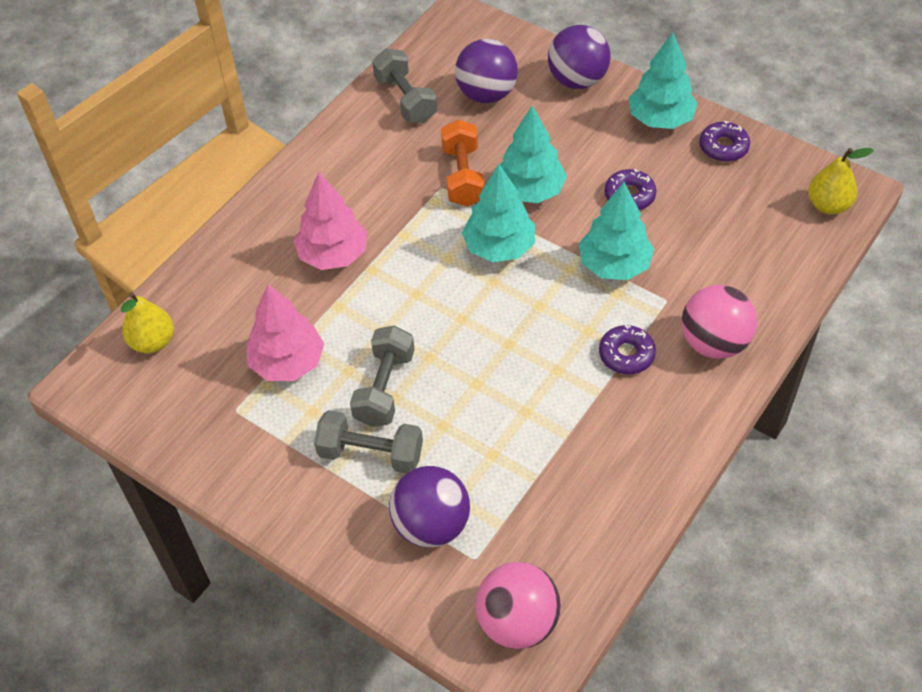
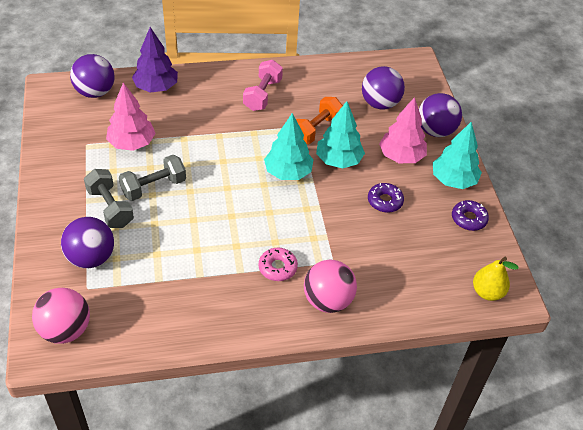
camera: 40 degrees right, 5 degrees down
yellow pear [121,292,174,353] -> purple ball [70,54,115,98]
pink tree [293,172,367,270] -> pink tree moved to [379,97,427,163]
grey dumbbell [372,49,437,123] -> none
turquoise tree [579,182,654,280] -> none
purple donut [599,325,656,374] -> pink donut [259,248,298,281]
none -> purple tree [132,27,178,93]
none -> pink dumbbell [243,60,283,111]

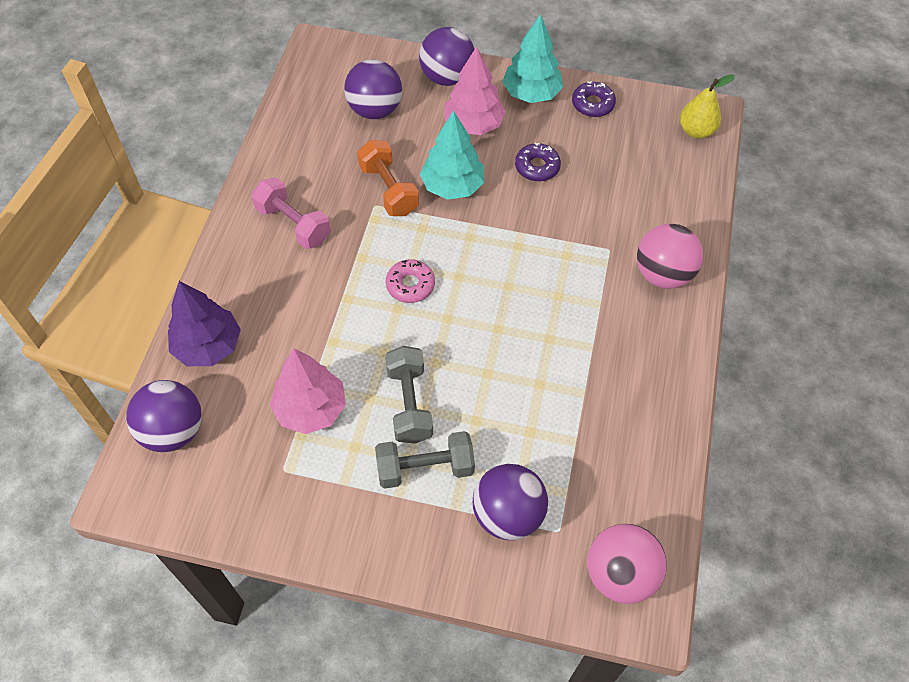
camera: 65 degrees left, 10 degrees up
pink donut [259,248,298,281] -> pink donut moved to [386,259,435,303]
turquoise tree [264,113,314,180] -> none

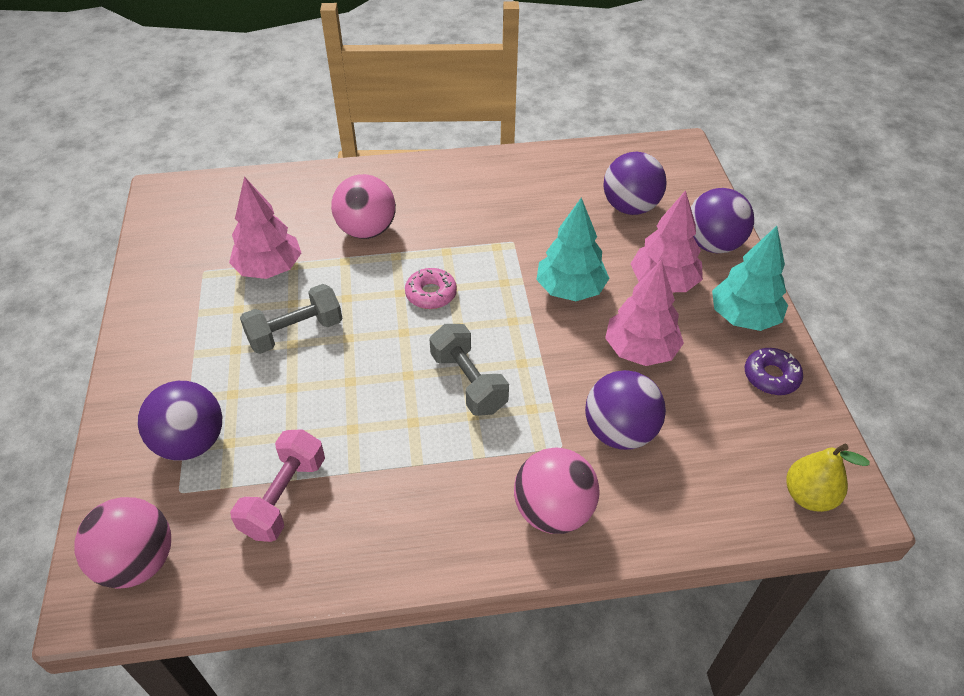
camera: 70 degrees right, 10 degrees down
purple ball [126,380,202,452] -> purple ball moved to [585,370,666,450]
purple tree [168,281,241,366] -> none
pink dumbbell [251,177,331,249] -> pink dumbbell moved to [230,429,325,542]
orange dumbbell [357,140,419,216] -> none
grey dumbbell [375,431,475,488] -> grey dumbbell moved to [430,324,509,416]
purple donut [515,143,561,182] -> pink tree [605,259,684,366]
none -> pink ball [331,174,396,239]

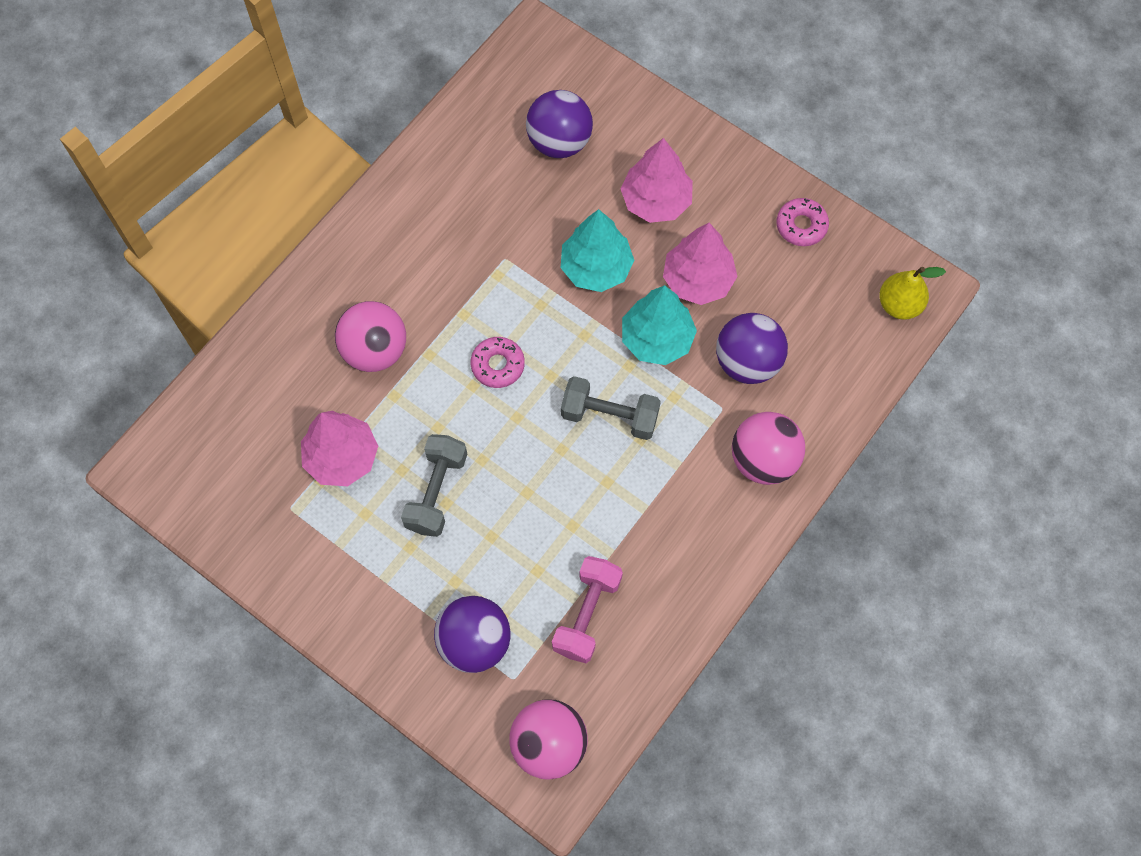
camera: 45 degrees left, 20 degrees up
pink dumbbell [230,429,325,542] -> pink dumbbell turned 45 degrees clockwise [552,556,623,663]
purple ball [691,188,754,253] -> none
turquoise tree [712,226,788,331] -> turquoise tree moved to [622,285,697,365]
purple donut [745,348,803,395] -> pink donut [776,198,829,246]

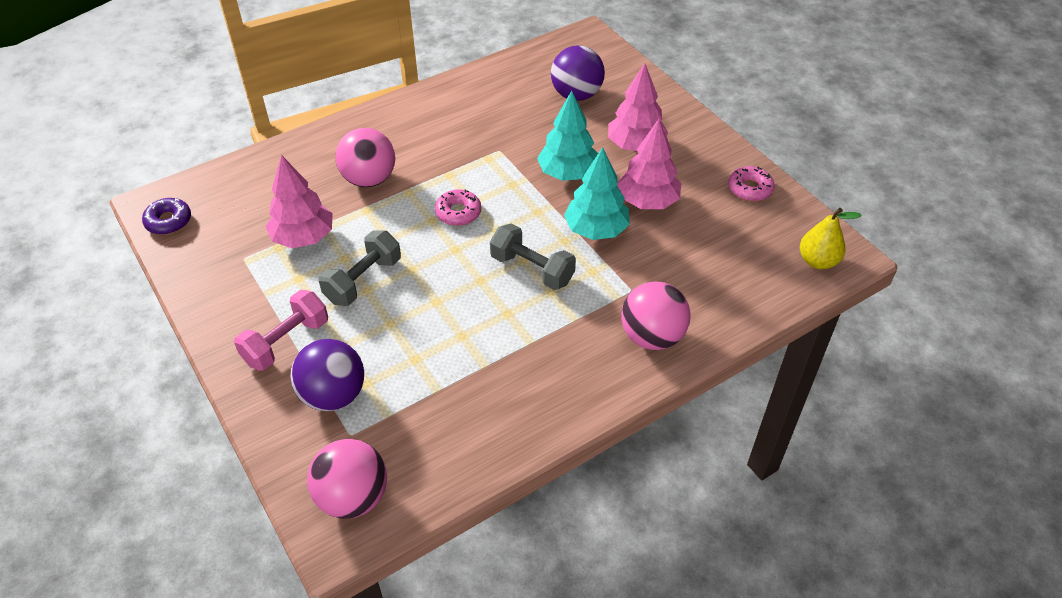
camera: 20 degrees right, 20 degrees down
pink dumbbell [552,556,623,663] -> pink dumbbell moved to [234,290,328,371]
purple ball [716,313,788,384] -> none
none -> purple donut [142,198,191,235]

